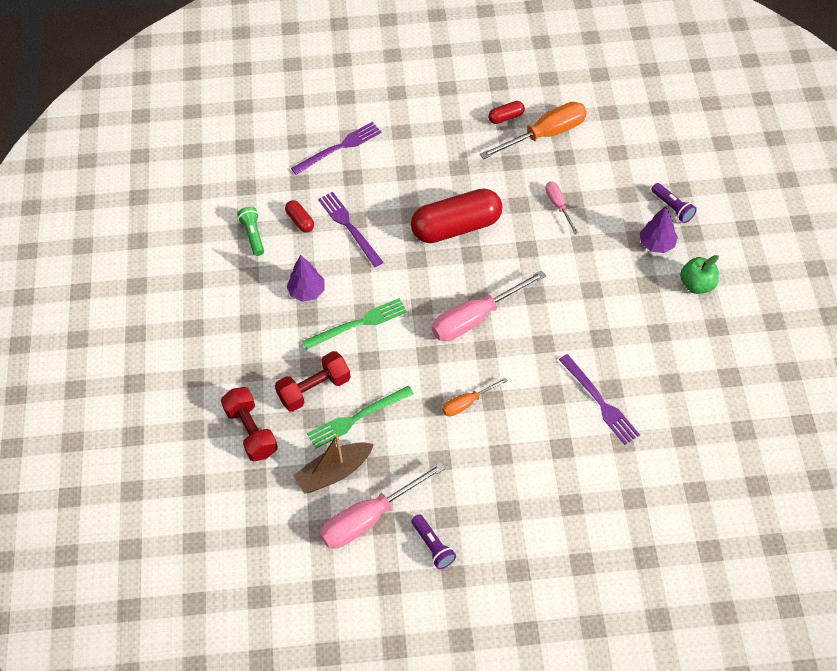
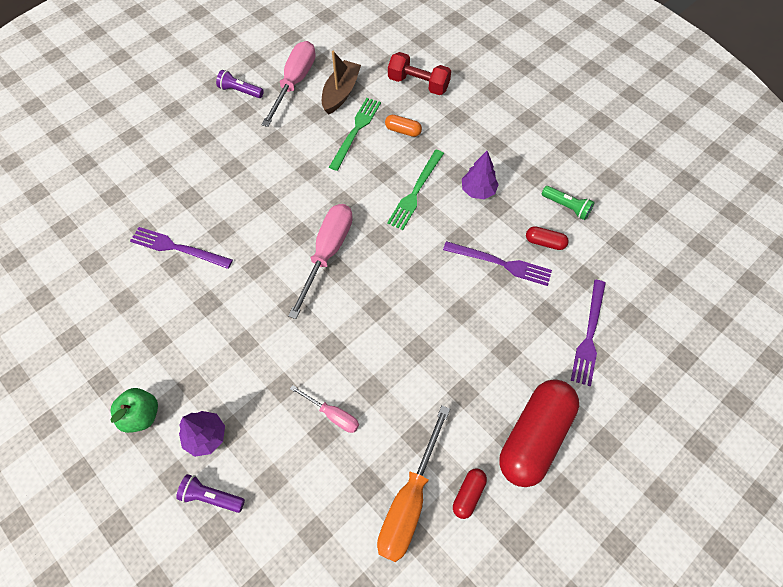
camera: 140 degrees right, 5 degrees up
red dumbbell [275,351,351,412] -> orange capsule [385,115,422,137]
red capsule [411,188,502,243] -> red capsule moved to [499,379,579,487]
orange screwdriver [442,377,508,416] -> none

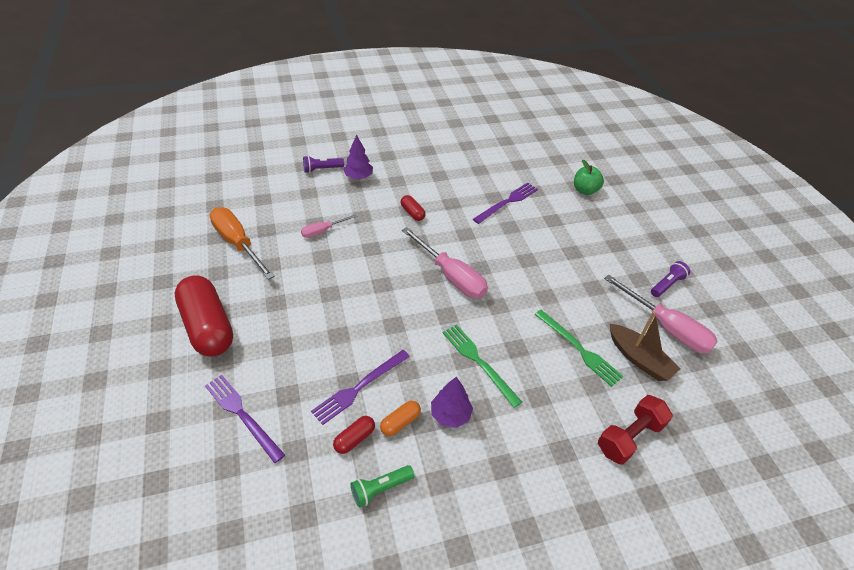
camera: 115 degrees right, 15 degrees down
green apple [111,388,158,433] -> green apple moved to [574,160,604,195]
purple flashlight [176,474,245,513] -> purple flashlight turned 150 degrees counterclockwise [303,156,344,173]
orange capsule [385,115,422,137] -> orange capsule moved to [380,401,421,436]
red capsule [453,468,487,519] -> red capsule moved to [401,195,426,221]

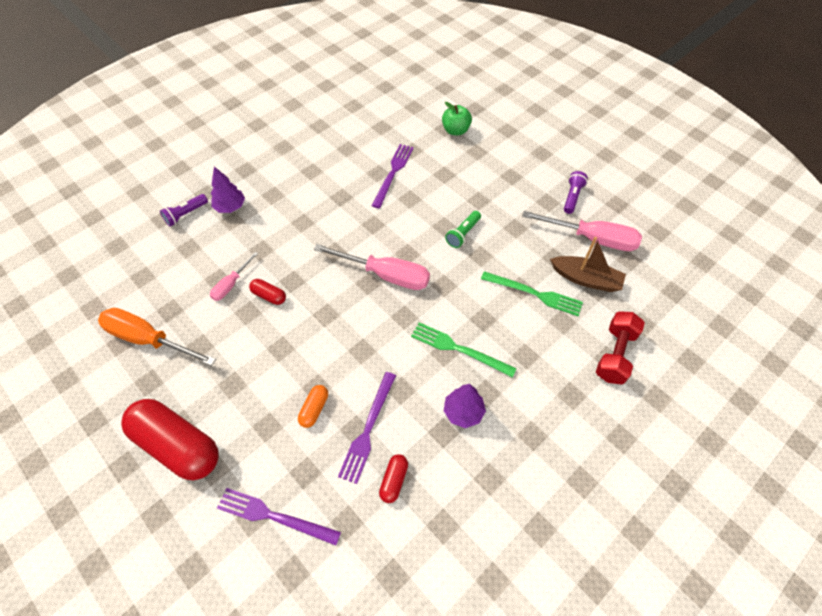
camera: 25 degrees left, 10 degrees up
green flashlight [351,465,415,507] -> green flashlight moved to [445,211,481,248]
orange capsule [380,401,421,436] -> orange capsule moved to [298,385,328,428]
red capsule [401,195,426,221] -> red capsule moved to [249,279,286,305]

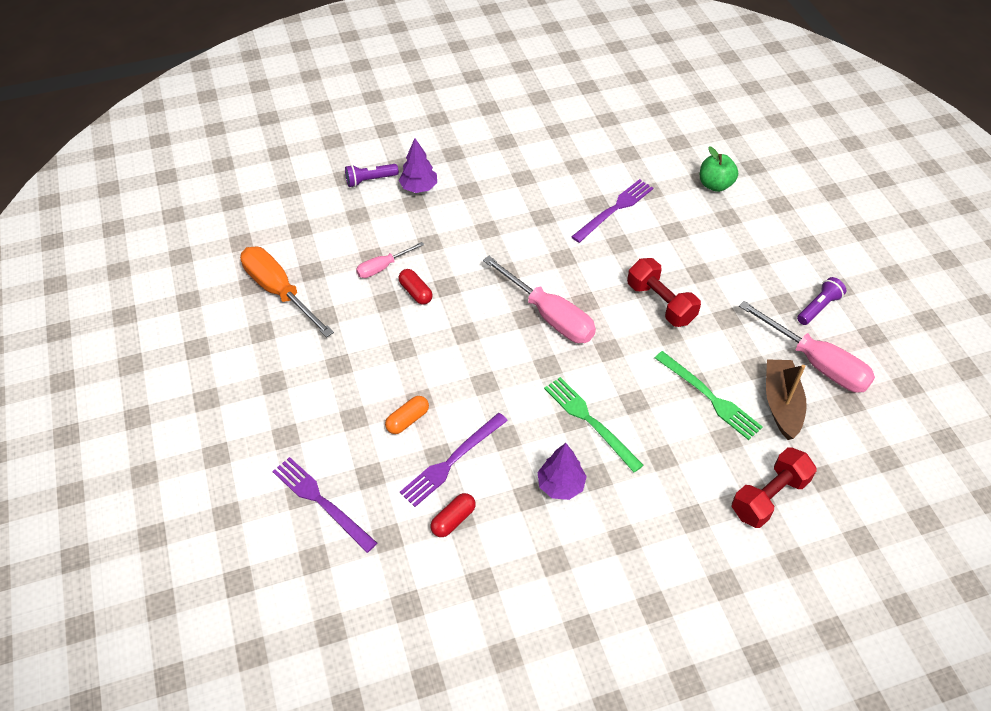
camera: 25 degrees right, 5 degrees down
red capsule [121,399,219,480] -> none
green flashlight [445,211,481,248] -> red dumbbell [627,258,701,327]
brown boat [550,237,626,292] -> brown boat turned 135 degrees counterclockwise [766,359,807,440]

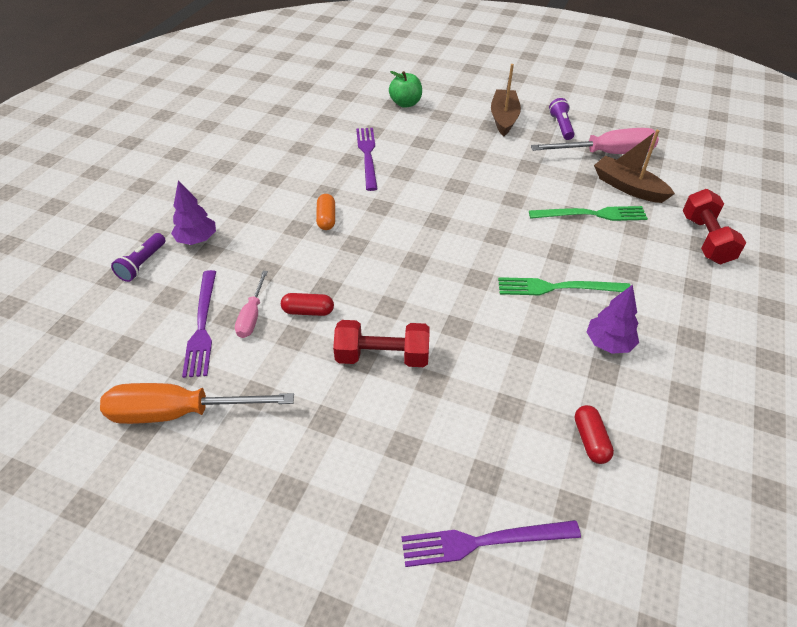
camera: 50 degrees left, 5 degrees down
orange capsule [385,396,429,434] -> orange capsule moved to [316,194,335,230]
purple fork [400,413,508,507] -> purple fork moved to [182,270,216,378]
pink screwdriver [483,256,596,343] -> none
red dumbbell [627,258,701,327] -> red dumbbell moved to [333,320,430,367]
none -> brown boat [491,64,521,136]

